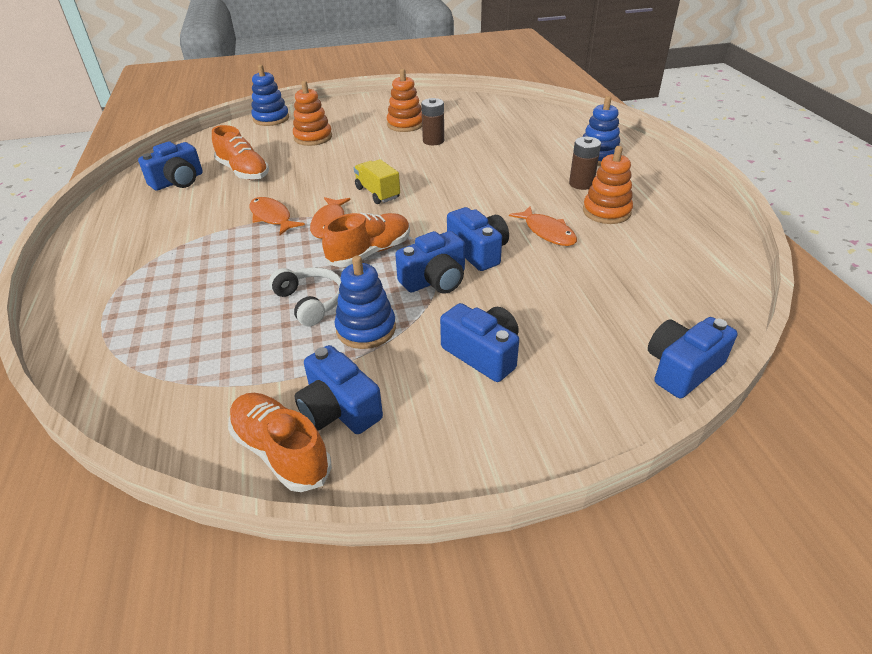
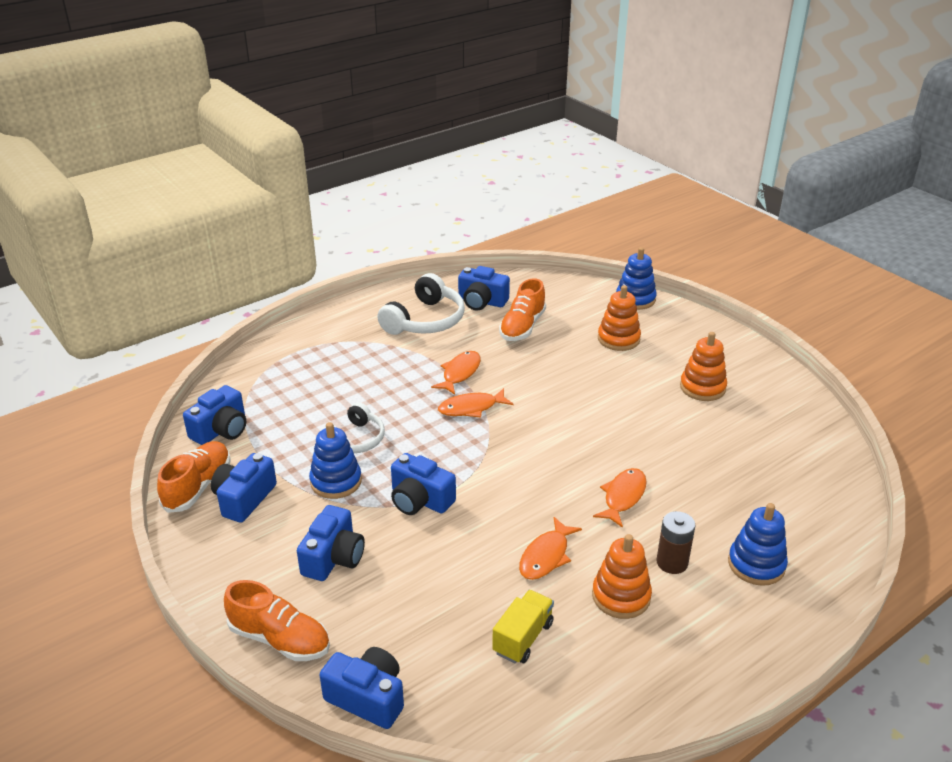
camera: 65 degrees right, 5 degrees down
orange shoe [322,213,410,267] -> orange shoe moved to [224,580,330,661]
yellow truck [354,159,400,204] -> yellow truck moved to [492,590,554,663]
brown battery [421,98,444,145] -> none
blue camera [447,207,509,271] -> blue camera moved to [183,385,246,445]
none -> white headphones [377,273,465,335]
none -> orange fish [593,468,647,528]

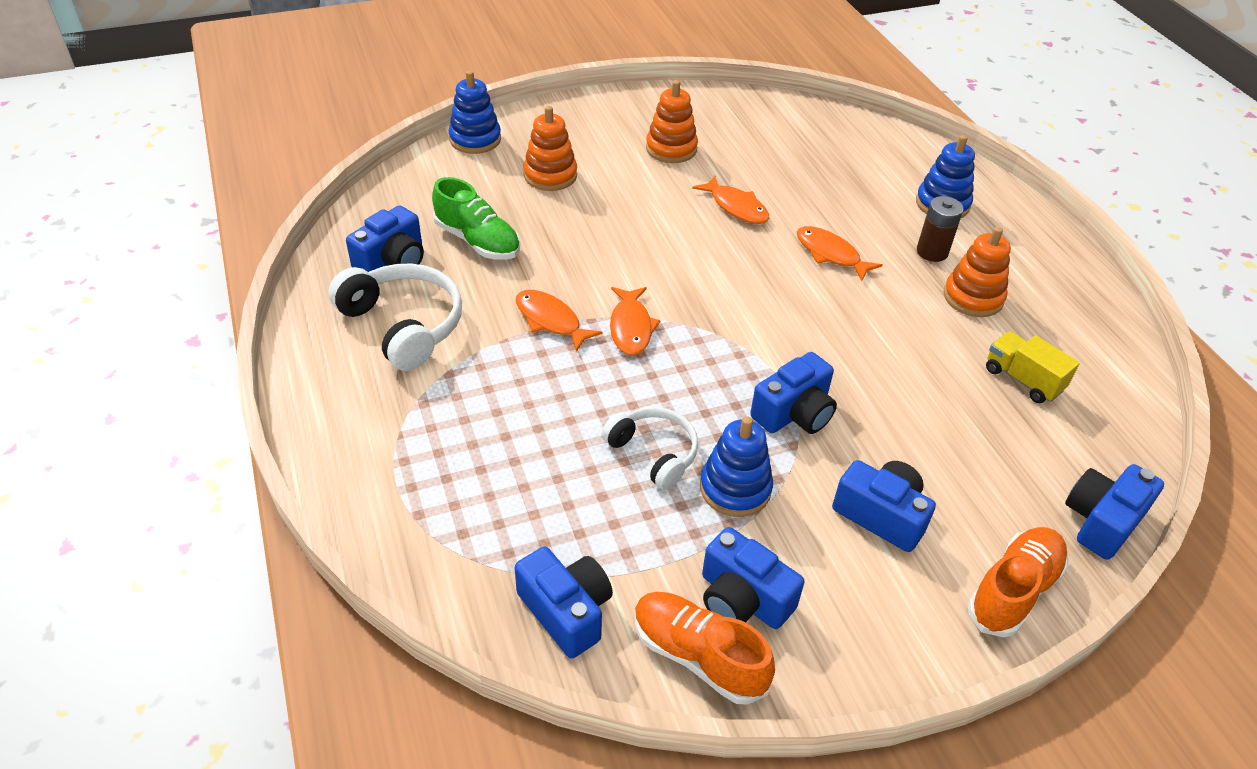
camera: 75 degrees left, 10 degrees up
orange shoe [499,278,546,341] -> green shoe [432,177,520,260]
orange fish [519,517,582,580] -> orange fish moved to [692,176,769,224]

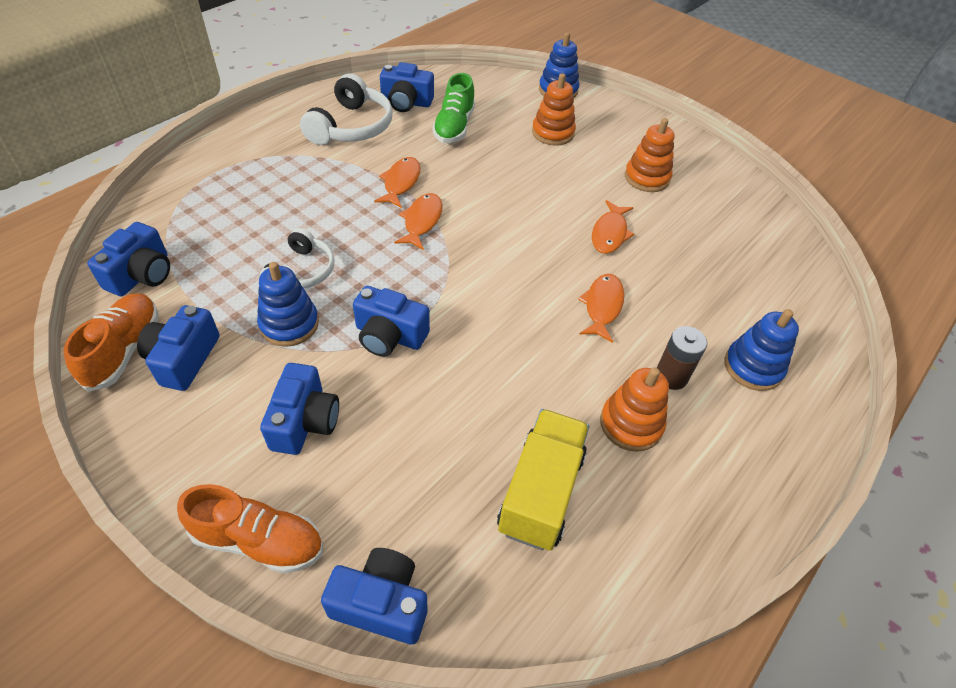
camera: 60 degrees right, 5 degrees up
orange fish [610,287,661,356] -> orange fish turned 135 degrees clockwise [394,193,443,250]
yellow truck [986,331,1080,403] -> yellow truck [497,409,589,551], size x1.55

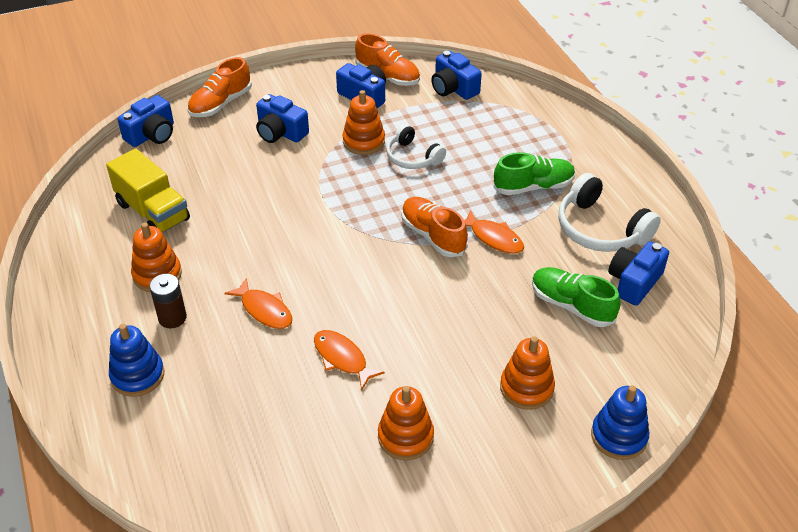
camera: 120 degrees right, 5 degrees down
blue stacking toy [257,262,319,347] -> orange stacking toy [342,90,385,155]
blue camera [353,286,430,357] -> none
orange fish [394,193,443,250] -> orange shoe [401,197,468,257]
none -> green shoe [493,152,575,195]

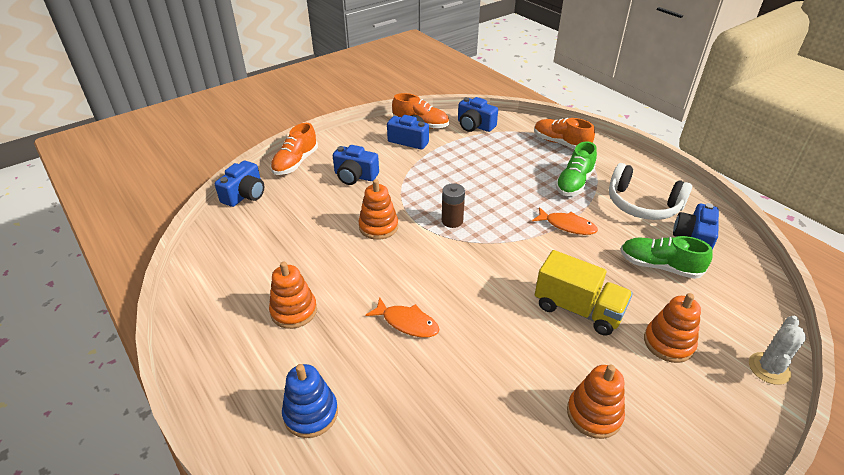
camera: 15 degrees left, 5 degrees down
yellow truck [106,148,190,232] -> yellow truck moved to [535,250,633,336]
brown battery [149,274,187,328] -> brown battery moved to [442,183,465,228]
orange fish [314,330,385,390] -> none
orange stacking toy [342,90,385,155] -> orange stacking toy moved to [358,179,398,240]
white headphones [386,124,446,169] -> none
orange shoe [401,197,468,257] -> orange shoe moved to [534,118,595,149]
green shoe [493,152,575,195] -> green shoe turned 150 degrees clockwise [555,141,597,196]
blue stacking toy [591,385,649,460] -> white cactus [749,316,806,385]

